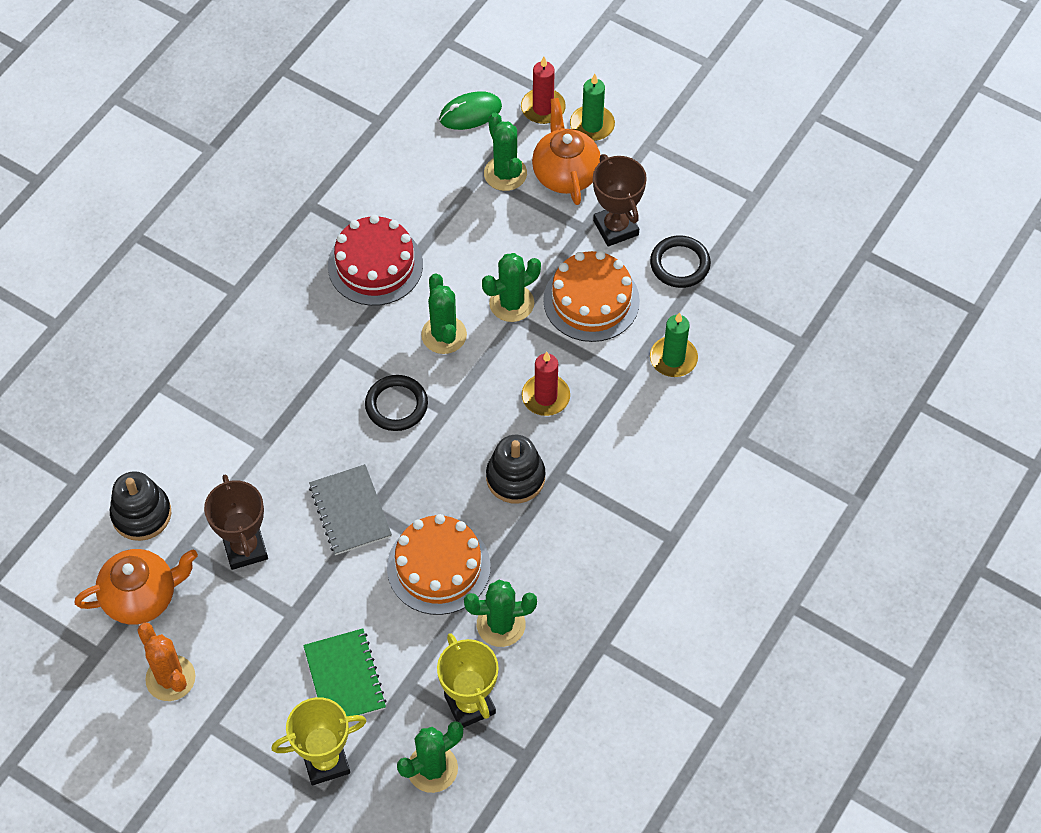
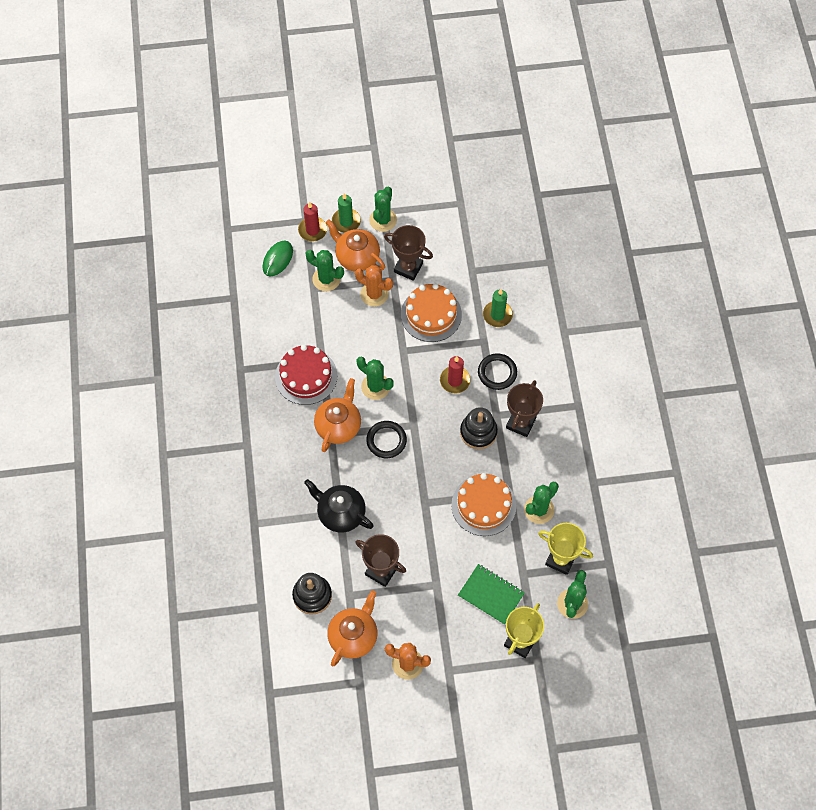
camera: 40 degrees left, 5 degrees up
grey notebook [309,464,392,555] -> none
green cactus [482,253,541,322] -> green cactus moved to [369,187,397,232]
black ring [650,235,711,288] -> black ring moved to [478,353,517,390]
none -> black teapot [304,479,374,533]
none -> orange teapot [314,378,361,452]
none -> orange cactus [355,265,393,307]
none -> brown trophy [506,380,543,437]

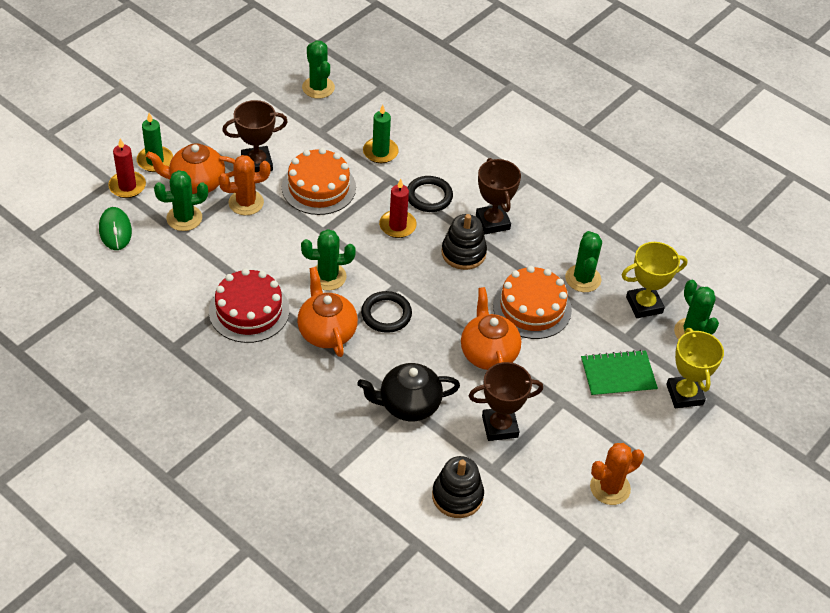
camera: 45 degrees left, 15 degrees down
orange teapot [327,590,378,666] -> orange teapot moved to [461,287,521,370]
green cactus [369,187,397,232] -> green cactus moved to [302,41,335,99]

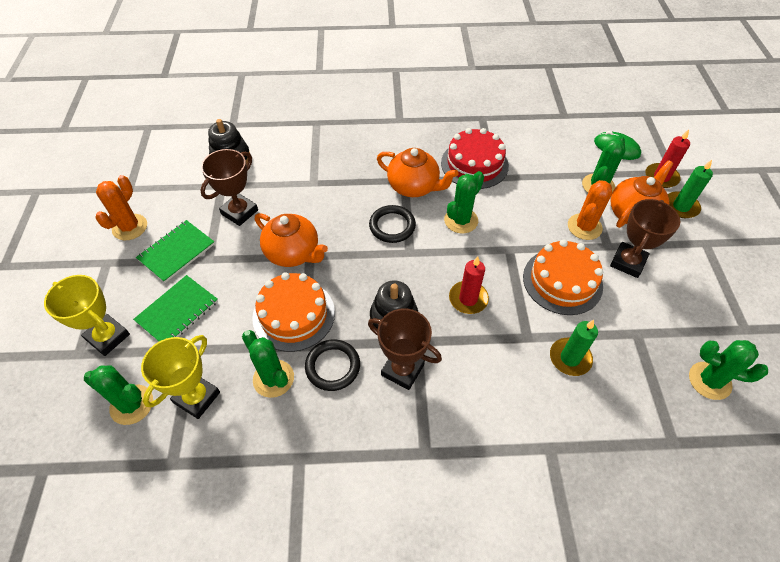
camera: 140 degrees right, 5 degrees up
black teapot [357,363,460,421] -> none
black ring [407,176,453,212] -> black ring moved to [305,339,360,391]
none -> green notebook [136,220,215,283]

